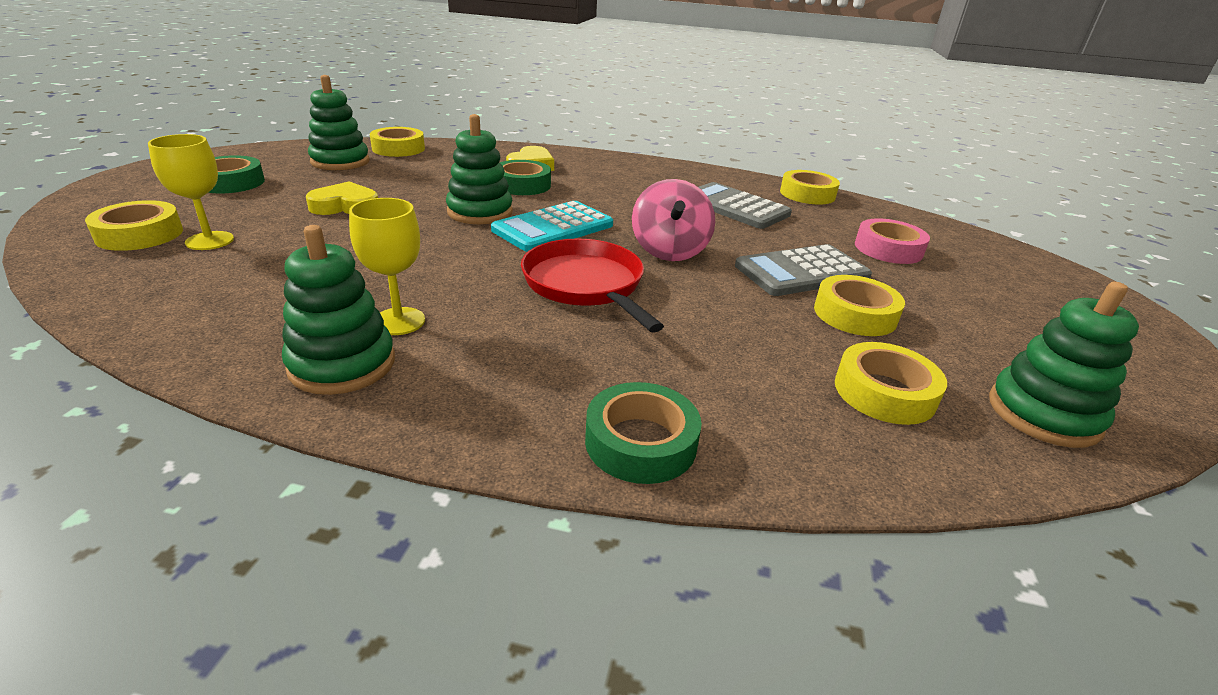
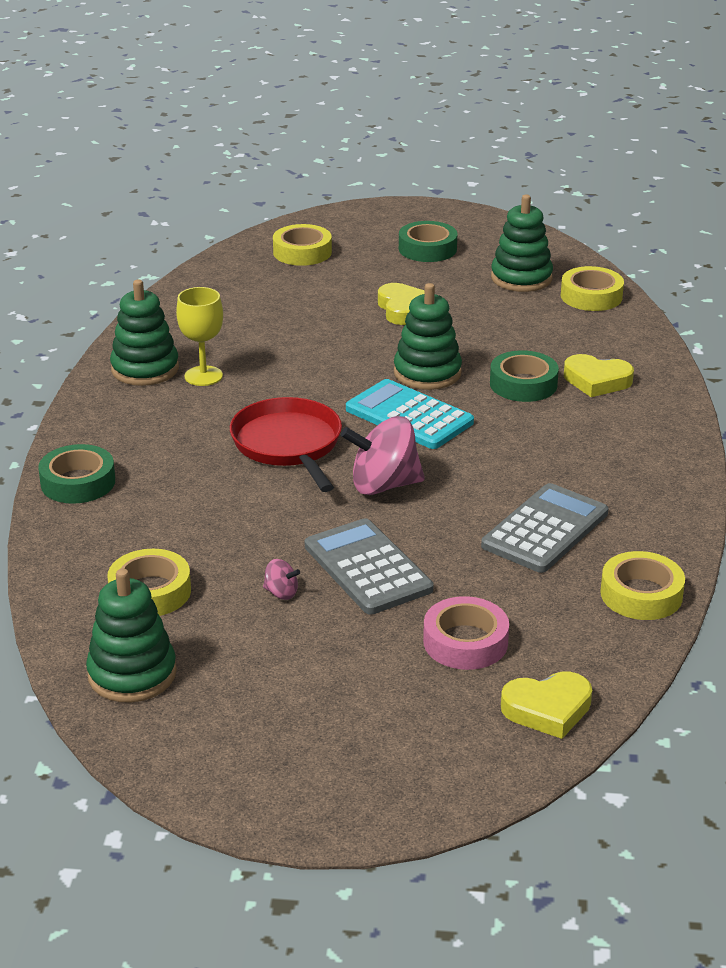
camera: 85 degrees right, 0 degrees up
yellow goblet [148,134,234,250] -> none
red pan [521,238,664,333] -> red pan turned 75 degrees counterclockwise [230,397,342,492]
yellow tape [814,275,905,336] -> pink spinning top [263,559,300,600]
none -> yellow heart [501,672,592,739]

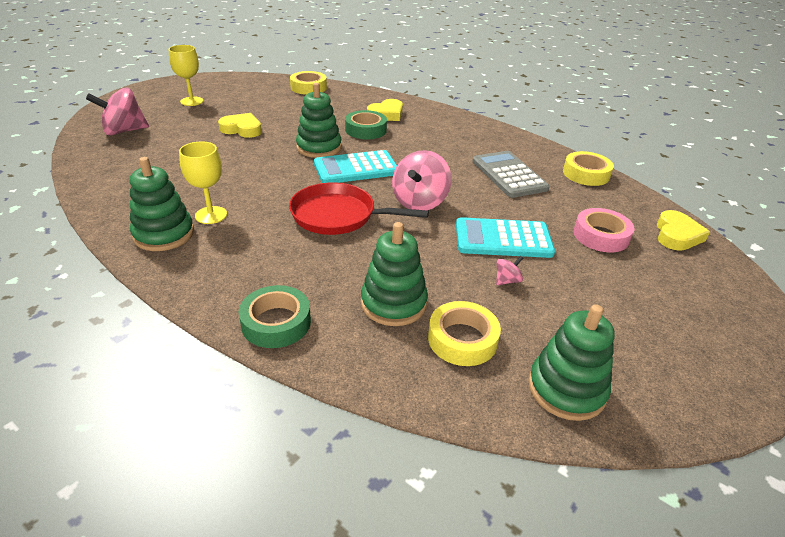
camera: 60 degrees left, 5 degrees up
yellow tape [273,224,332,266] -> pink spinning top [86,88,149,135]
grey calculator [305,518,434,615] -> turquoise calculator [456,217,555,258]
green tape [399,221,457,262] -> yellow goblet [169,45,203,106]
green stacking toy [491,195,553,292] -> green stacking toy moved to [361,222,428,326]

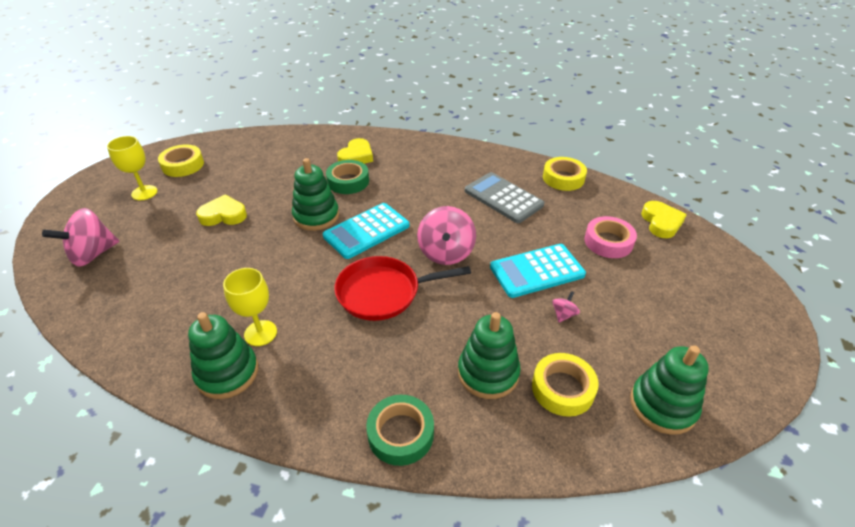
camera: 20 degrees left, 5 degrees up
yellow tape [290,71,327,95] -> yellow tape moved to [158,145,204,177]

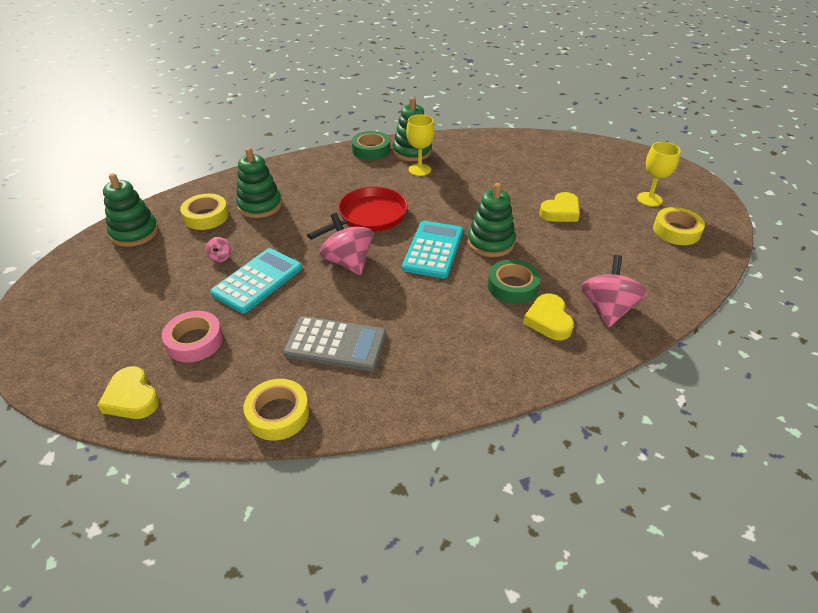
camera: 145 degrees right, 0 degrees up
pink spinning top [42,208,119,267] -> pink spinning top moved to [581,255,647,328]
green tape [366,395,434,466] -> green tape moved to [352,131,390,160]

